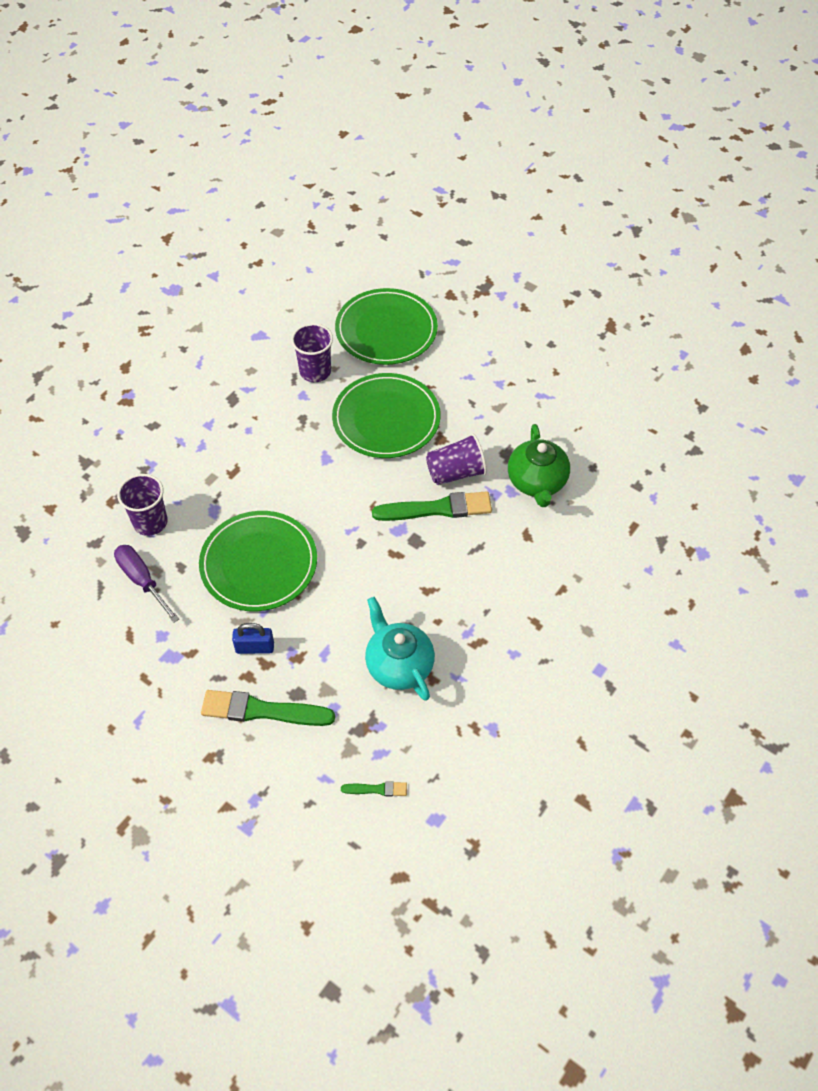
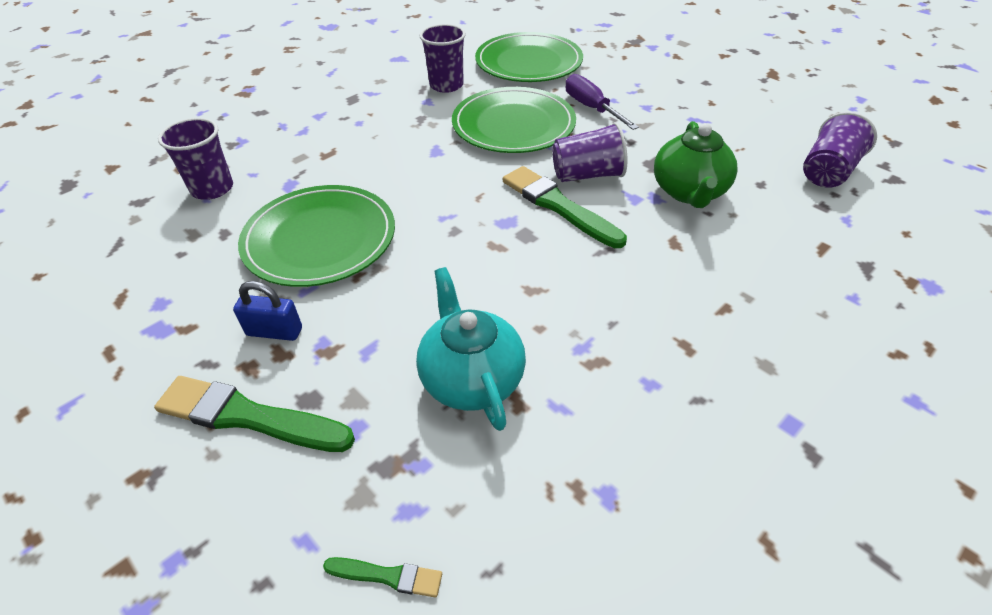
camera: 10 degrees right, 10 degrees down
purple screwdriver [114,545,179,623] -> purple screwdriver moved to [566,74,639,130]
green brush [372,491,492,521] -> green brush turned 135 degrees counterclockwise [503,166,627,248]
none -> purple cup [803,112,877,188]

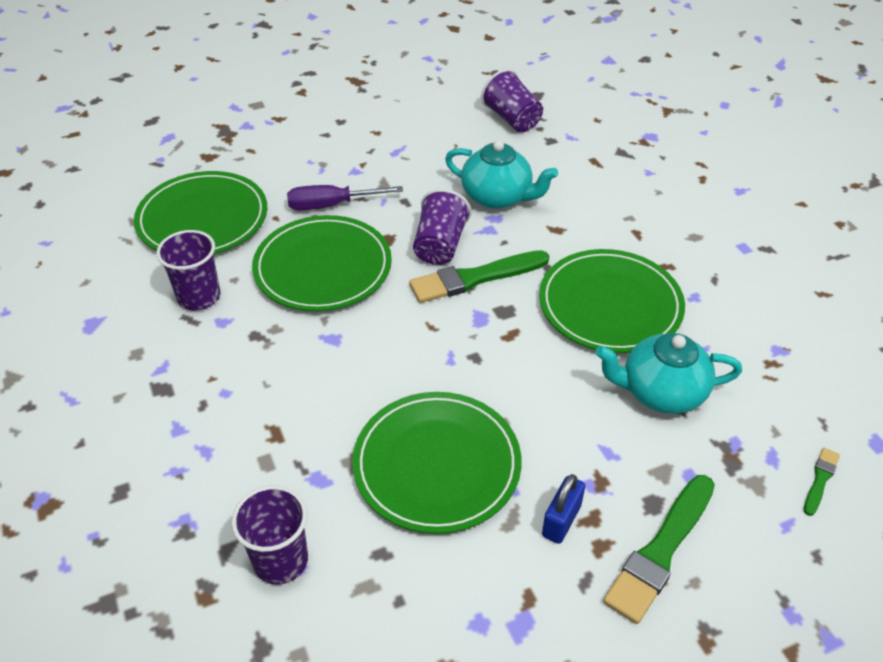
camera: 70 degrees left, 0 degrees up
green teapot [654,121,738,208] -> turquoise teapot [445,140,558,209]
none -> green plate [539,249,685,353]

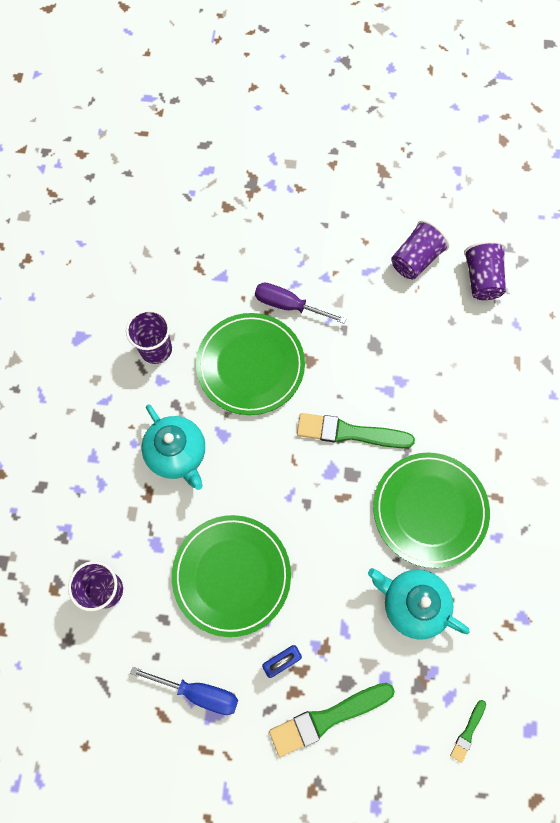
camera: 30 degrees right, 25 degrees up
green plate [134,171,267,254] -> none
purple cup [413,189,471,265] -> purple cup moved to [391,220,449,279]
turquoise teapot [445,140,558,209] -> turquoise teapot moved to [141,404,205,490]
green brush [804,448,840,516] -> green brush turned 150 degrees clockwise [450,700,486,763]
none -> blue screwdriver [130,667,238,715]

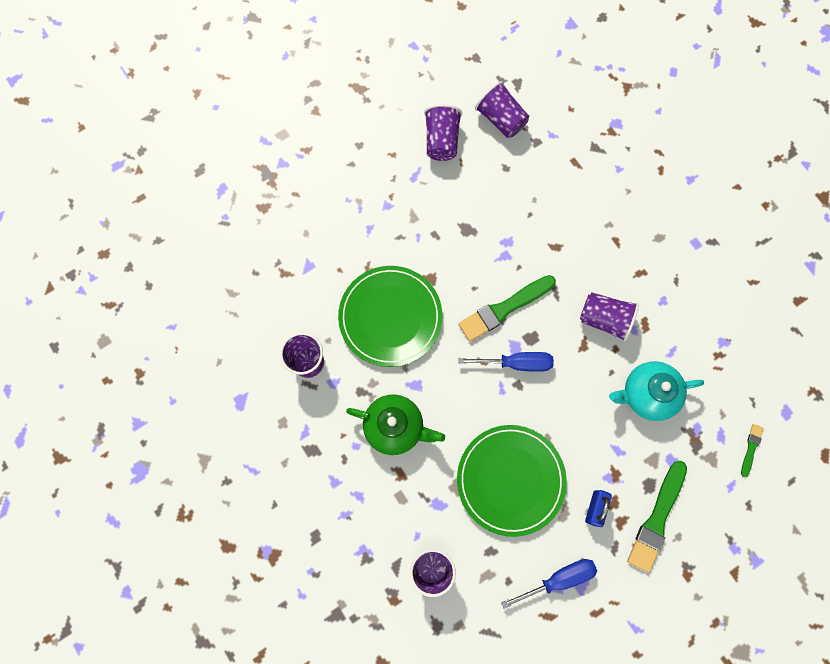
camera: 40 degrees left, 5 degrees up
turquoise teapot [141,404,205,490] -> green teapot [346,394,445,455]
purple screwdriver [255,282,347,324] -> none
green plate [373,453,490,568] -> purple cup [580,293,639,342]
green brush [450,700,486,763] -> green brush turned 150 degrees counterclockwise [741,424,764,477]
none -> blue screwdriver [458,352,554,372]

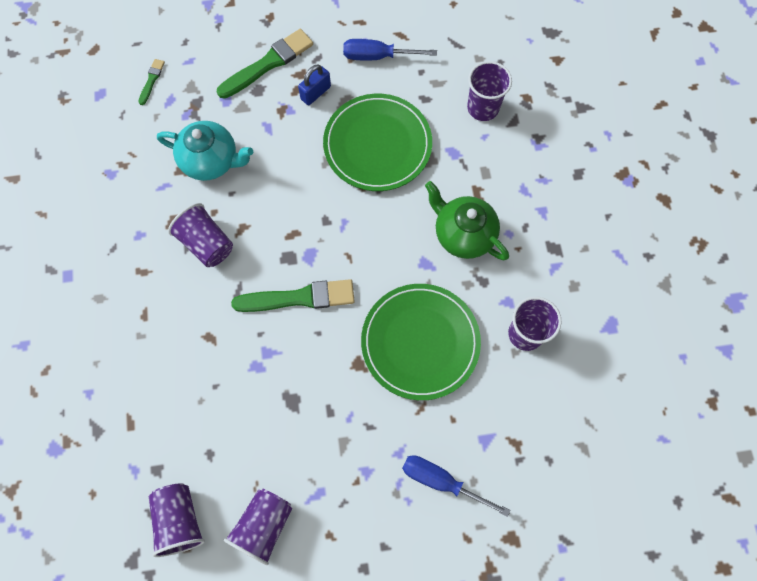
camera: 155 degrees left, 5 degrees down
blue screwdriver [458,352,554,372] -> blue screwdriver moved to [402,455,510,517]
green brush [741,424,764,477] -> green brush turned 150 degrees clockwise [138,59,165,105]

